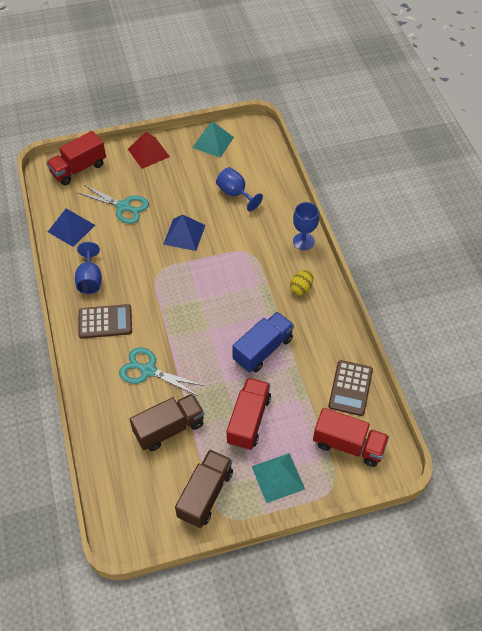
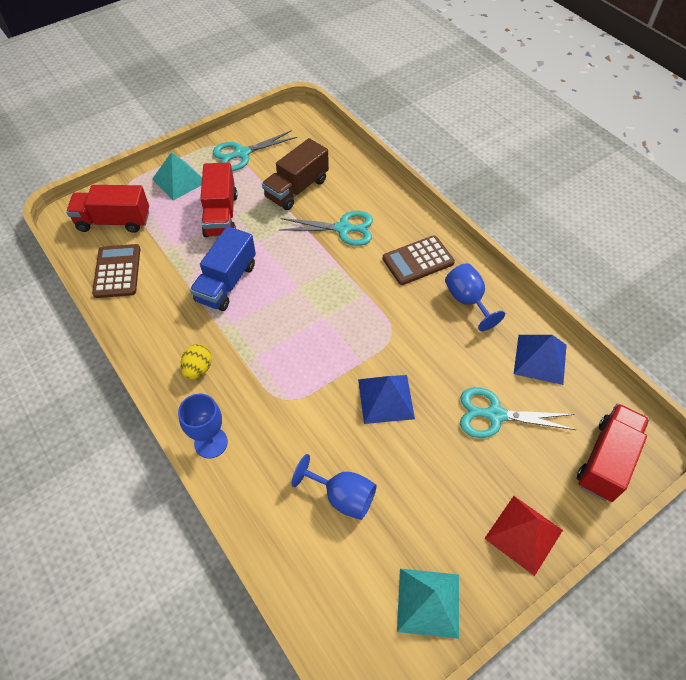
camera: 160 degrees right, 0 degrees up
brown truck [175,449,233,528] -> turquoise scissors [213,130,297,171]

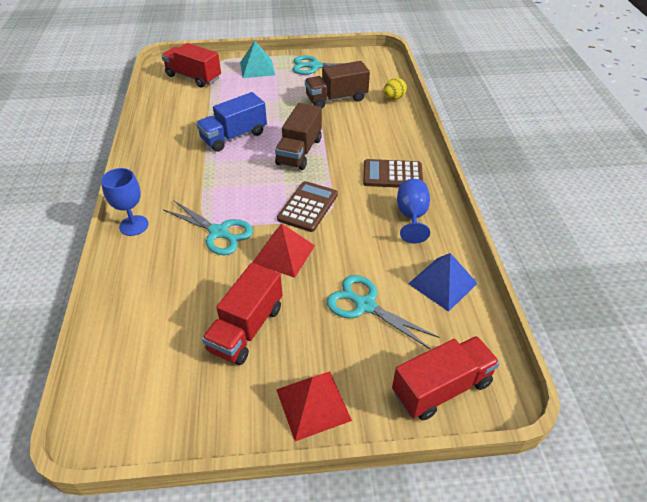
camera: 30 degrees right, 10 degrees down
brown calculator [92,244,140,298] -> brown calculator moved to [277,181,338,232]
yellow egg [180,344,212,380] -> yellow egg moved to [383,78,407,100]
red truck [200,162,237,237] -> red truck moved to [202,263,282,365]
turquoise scissors [280,211,373,246] -> turquoise scissors moved to [164,201,253,255]
blue goblet [292,454,377,520] -> none
blue pyramid [358,375,415,424] -> red pyramid [252,224,315,278]
turquoise pyramid [397,569,459,639] -> none
none -> brown truck [275,103,322,170]

